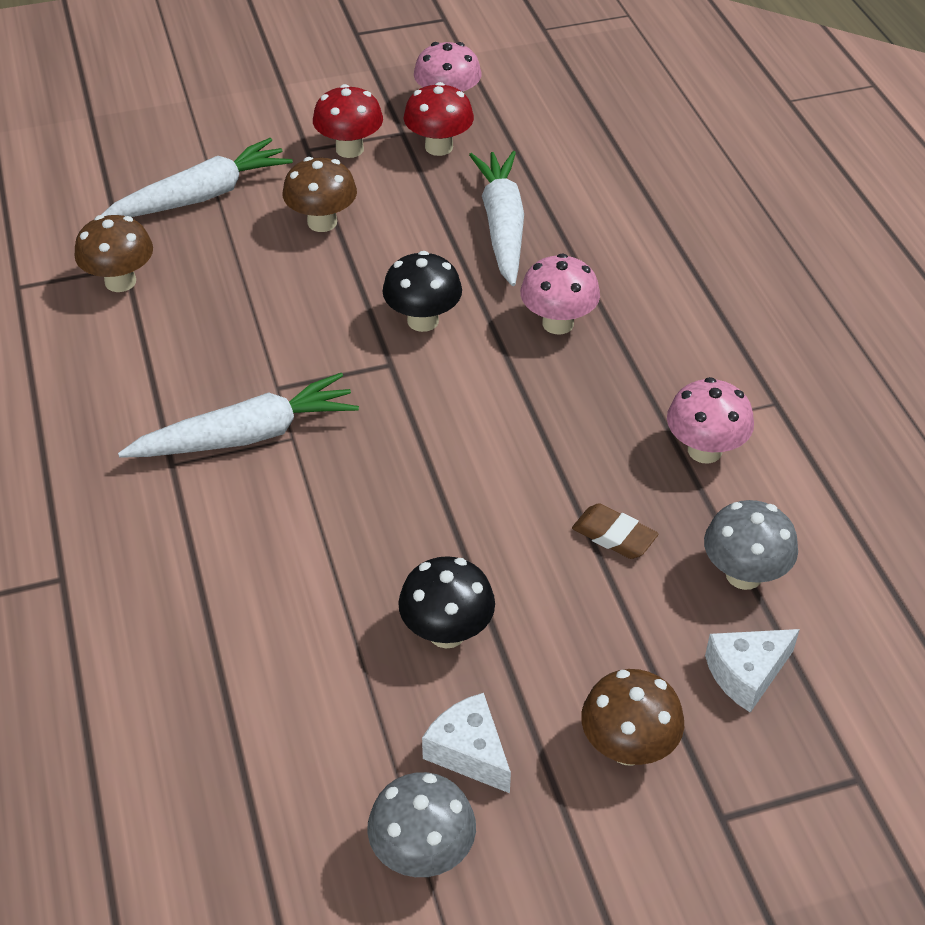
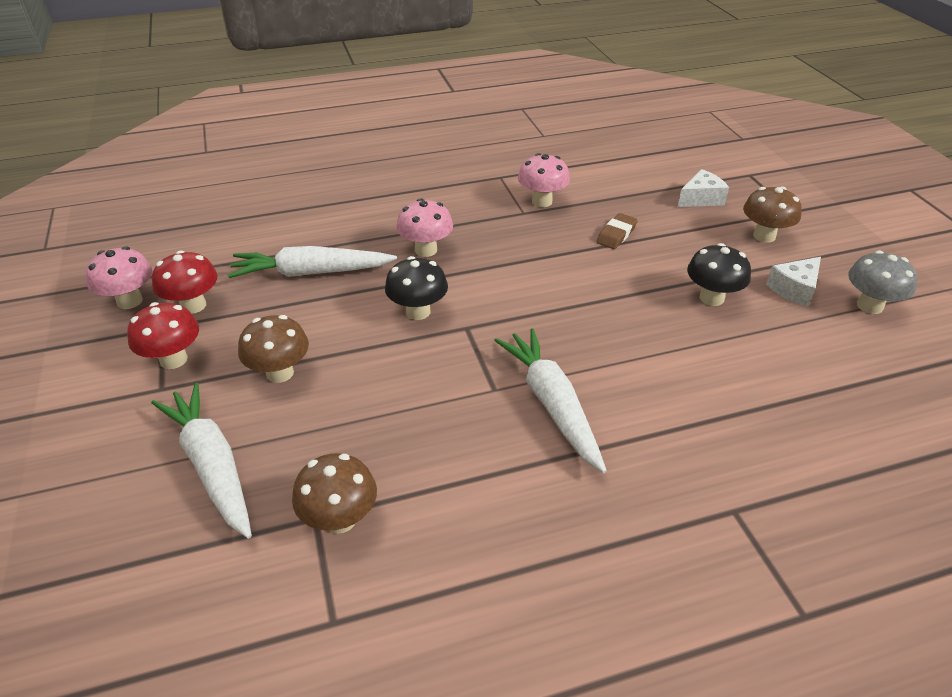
camera: 90 degrees left, 5 degrees down
grey mushroom [704,500,798,590] -> none
white cheese [705,629,800,713] -> white cheese turned 90 degrees counterclockwise [678,169,729,207]

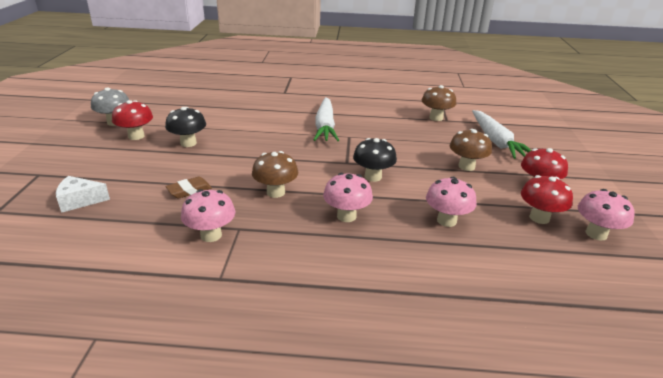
camera: 160 degrees left, 10 degrees down
white carrot [228,246,397,278] -> pink mushroom [426,177,477,227]
brown mushroom [743,187,802,243] -> brown mushroom moved to [252,151,298,198]
white cheese [766,257,821,307] -> red mushroom [112,100,153,140]

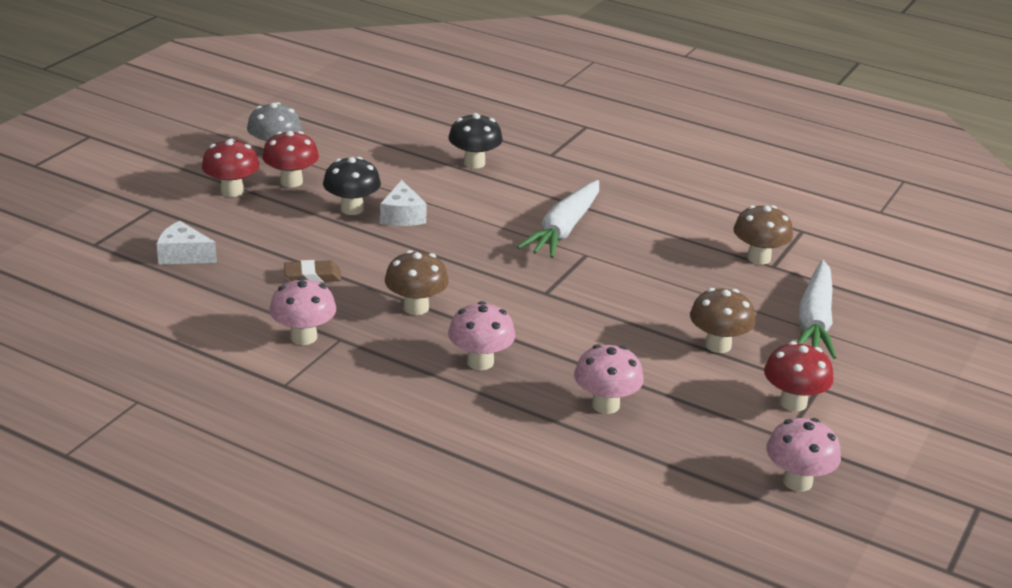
camera: 25 degrees right, 0 degrees up
black mushroom [353,138,397,182] -> black mushroom moved to [449,113,503,168]
red mushroom [521,175,573,224] -> red mushroom moved to [202,139,260,197]
none -> white cheese [380,180,427,226]

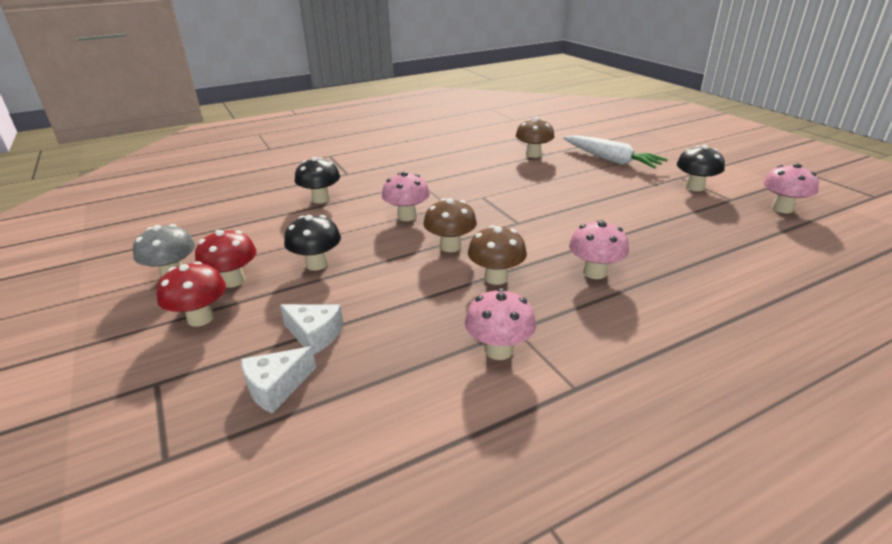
camera: 55 degrees left, 0 degrees up
brown eraser [284,260,341,283] -> none
white cheese [380,180,427,226] -> white cheese moved to [280,304,344,354]
white carrot [517,180,599,258] -> none
pink mushroom [574,344,644,414] -> pink mushroom moved to [382,172,430,221]
brown mushroom [690,288,755,353] -> brown mushroom moved to [424,198,477,252]
red mushroom [764,341,834,411] -> black mushroom [677,145,725,191]

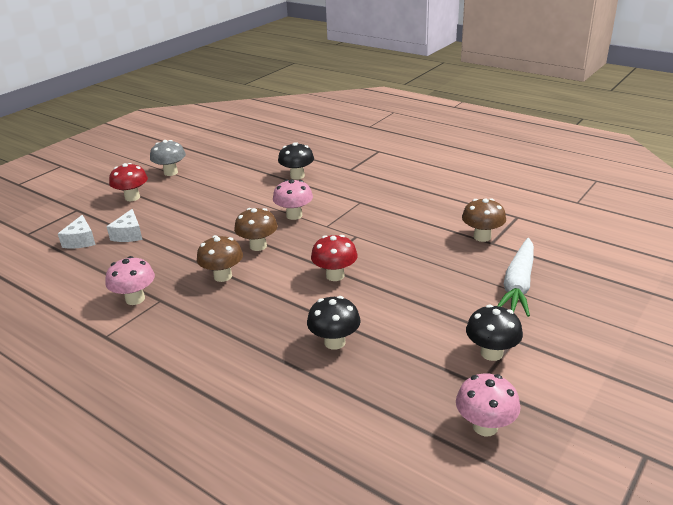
camera: 65 degrees right, 0 degrees up
red mushroom [195,230,257,288] -> red mushroom moved to [311,235,358,281]
white cheese [241,346,316,414] -> white cheese turned 120 degrees counterclockwise [58,215,96,248]
black mushroom [284,215,341,271] -> black mushroom moved to [307,296,361,350]
pink mushroom [569,220,629,279] -> none

